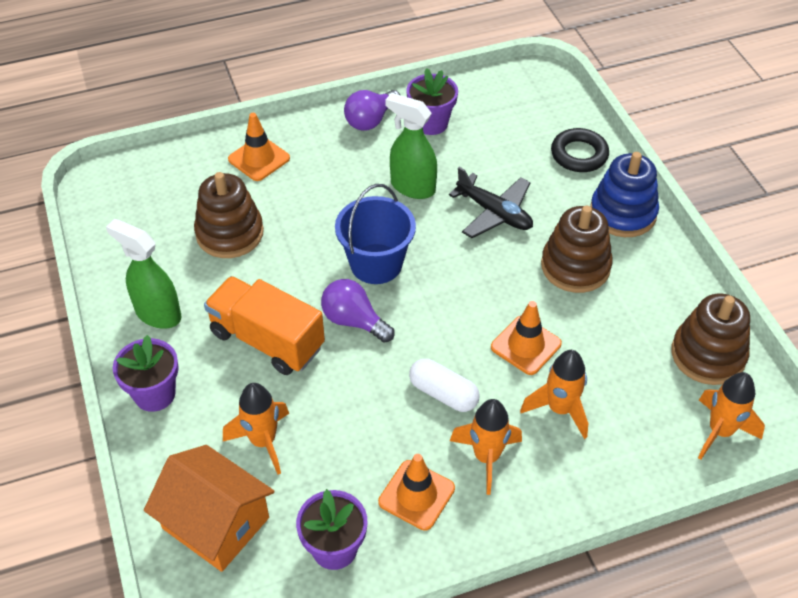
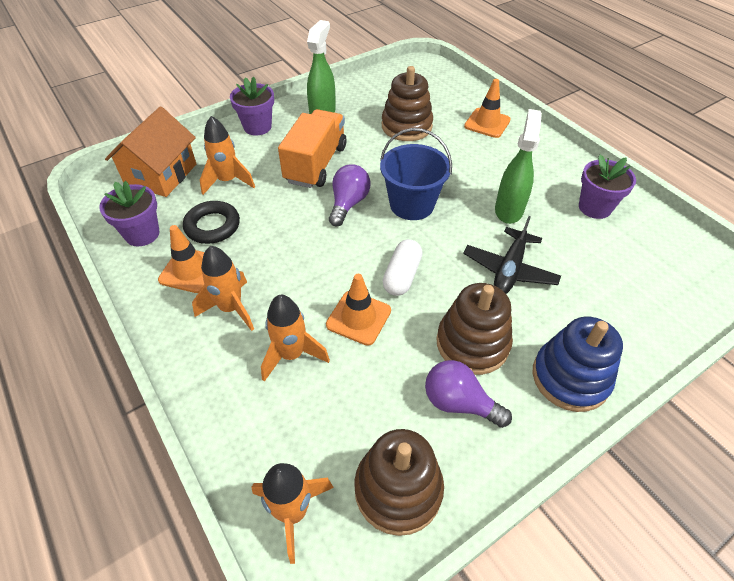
camera: 75 degrees right, 0 degrees up
purple light bulb [344,90,400,131] -> purple light bulb moved to [425,360,512,428]
white capsule [409,359,480,412] -> white capsule moved to [383,239,422,296]
black ring [551,128,609,172] -> black ring moved to [183,201,240,244]

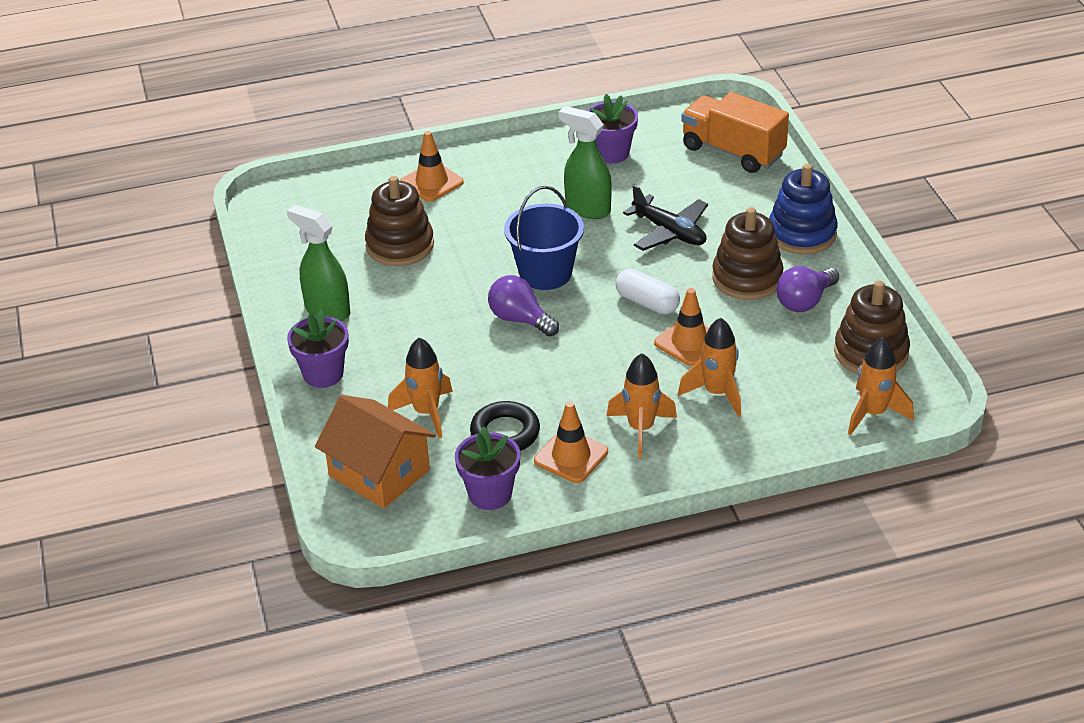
camera: 70 degrees left, 10 degrees down
orange truck [278,109,346,188] -> orange truck moved to [681,92,789,173]

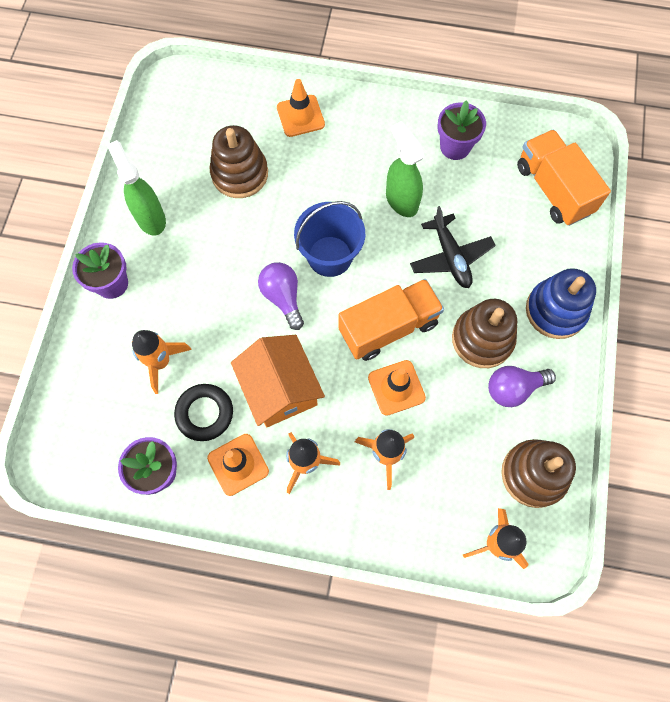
camera: 25 degrees right, 30 degrees up
orange house [315,395,436,509] -> orange house moved to [231,335,325,427]
white capsule [615,269,680,314] -> orange truck [338,279,444,361]

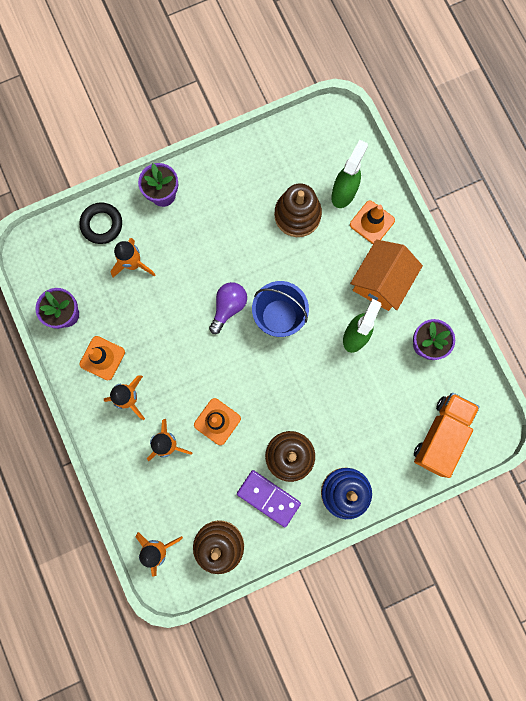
camera: 55 degrees right, 10 degrees up
green spray bottle [107,140,166,235] -> green spray bottle moved to [331,140,368,208]
black ring [174,384,233,441] -> black ring moved to [79,202,122,244]
orange house [231,335,325,427] -> orange house moved to [350,239,423,311]
orange truck [338,279,444,361] -> none
black plane [410,206,496,288] -> none
purple light bulb [488,366,556,407] -> purple domino [237,470,301,527]

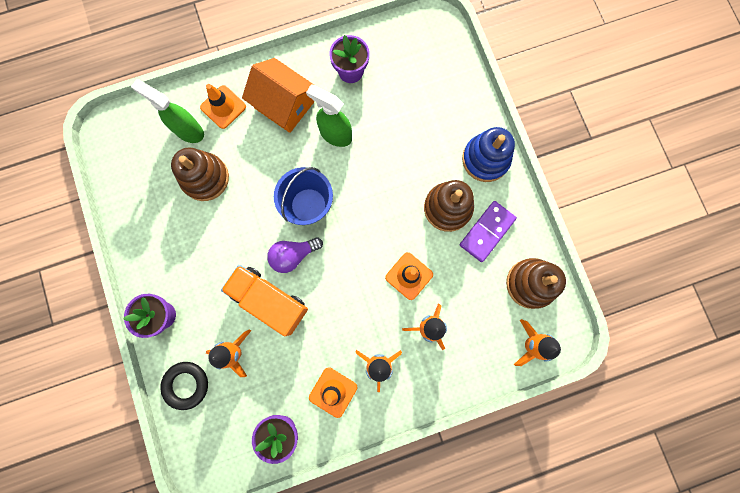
camera: 85 degrees left, 0 degrees up
purple light bulb [209,282,247,334] -> purple light bulb turned 60 degrees counterclockwise [267,237,323,273]
orange truck [414,393,480,478] -> orange truck moved to [221,265,308,336]

